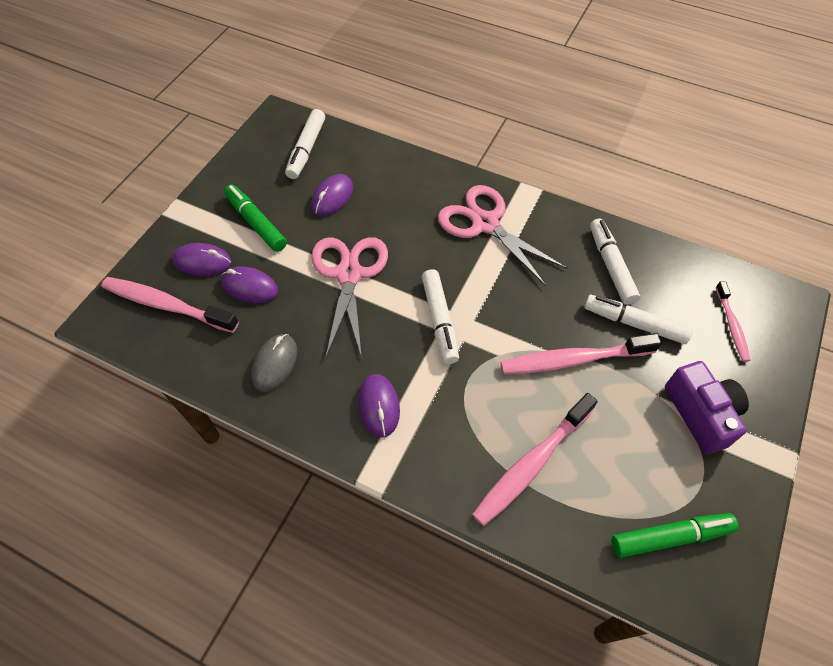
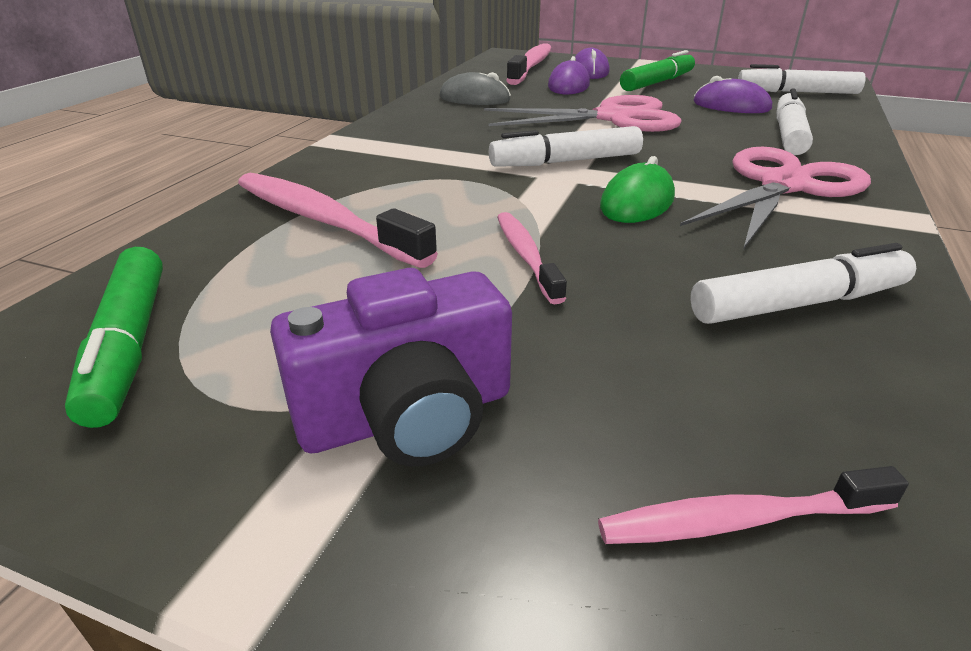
camera: 85 degrees right, 25 degrees down
purple mouse [358,374,400,437] -> none
pink toothbrush [501,333,661,374] -> pink toothbrush [497,212,567,304], size x0.57
white marker [584,295,693,344] -> white marker moved to [776,88,813,155]
none -> green mouse [600,156,675,223]

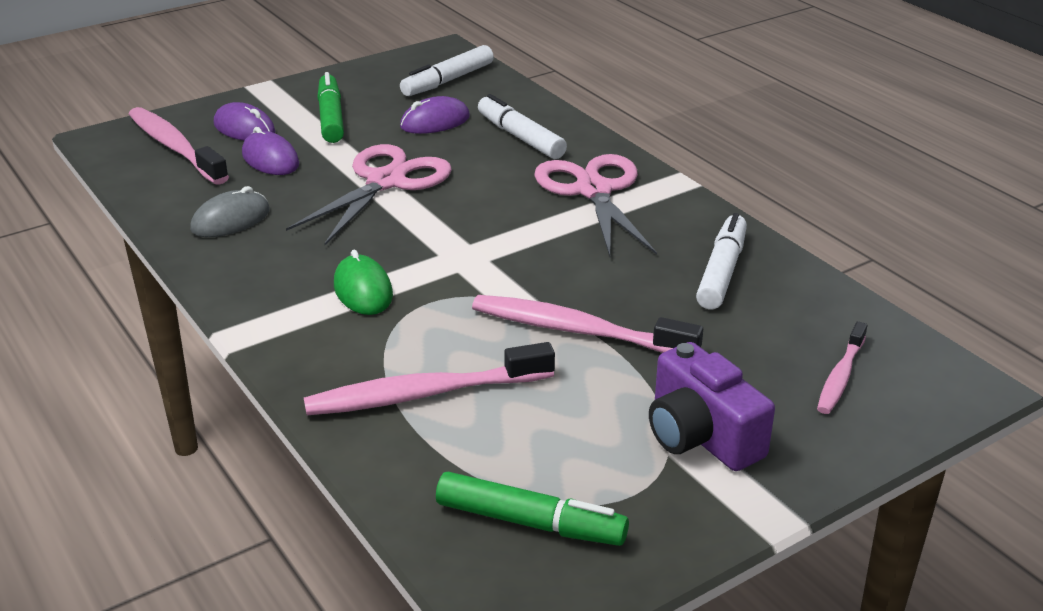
camera: 55 degrees left, 0 degrees up
purple camera [270,268,512,466] -> purple camera turned 135 degrees clockwise [649,342,775,471]
white marker [489,126,643,167] -> none
pink toothbrush [497,212,567,304] -> pink toothbrush [472,295,703,353], size x1.74
green mouse [600,156,675,223] -> green mouse moved to [334,250,393,315]

